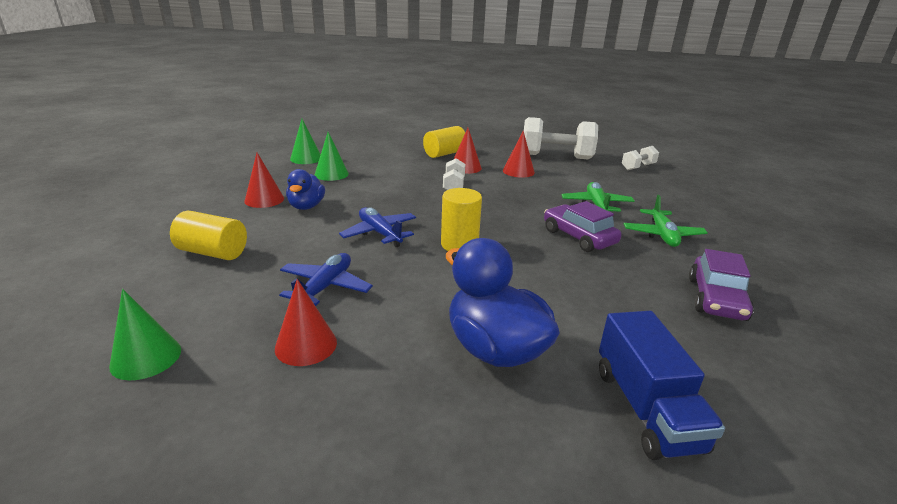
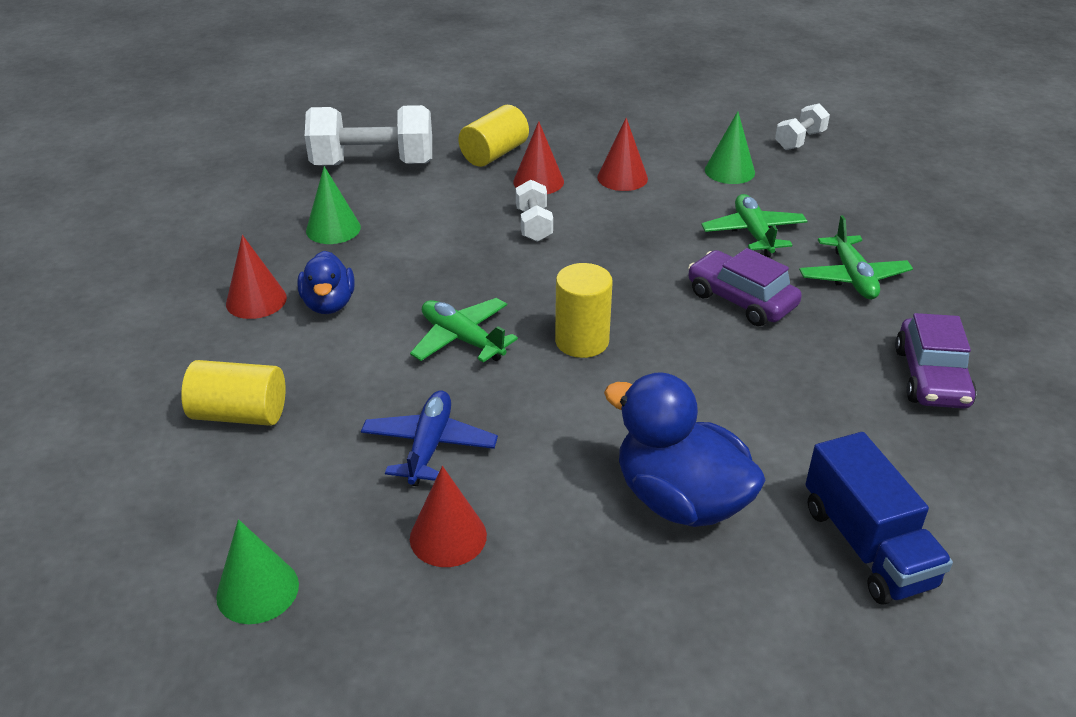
camera: 10 degrees left, 10 degrees up
green cone [290,119,321,164] -> green cone moved to [705,111,755,184]
blue plane [339,207,416,247] -> green plane [410,298,518,362]
white dumbbell [524,117,598,159] -> white dumbbell moved to [305,105,432,165]

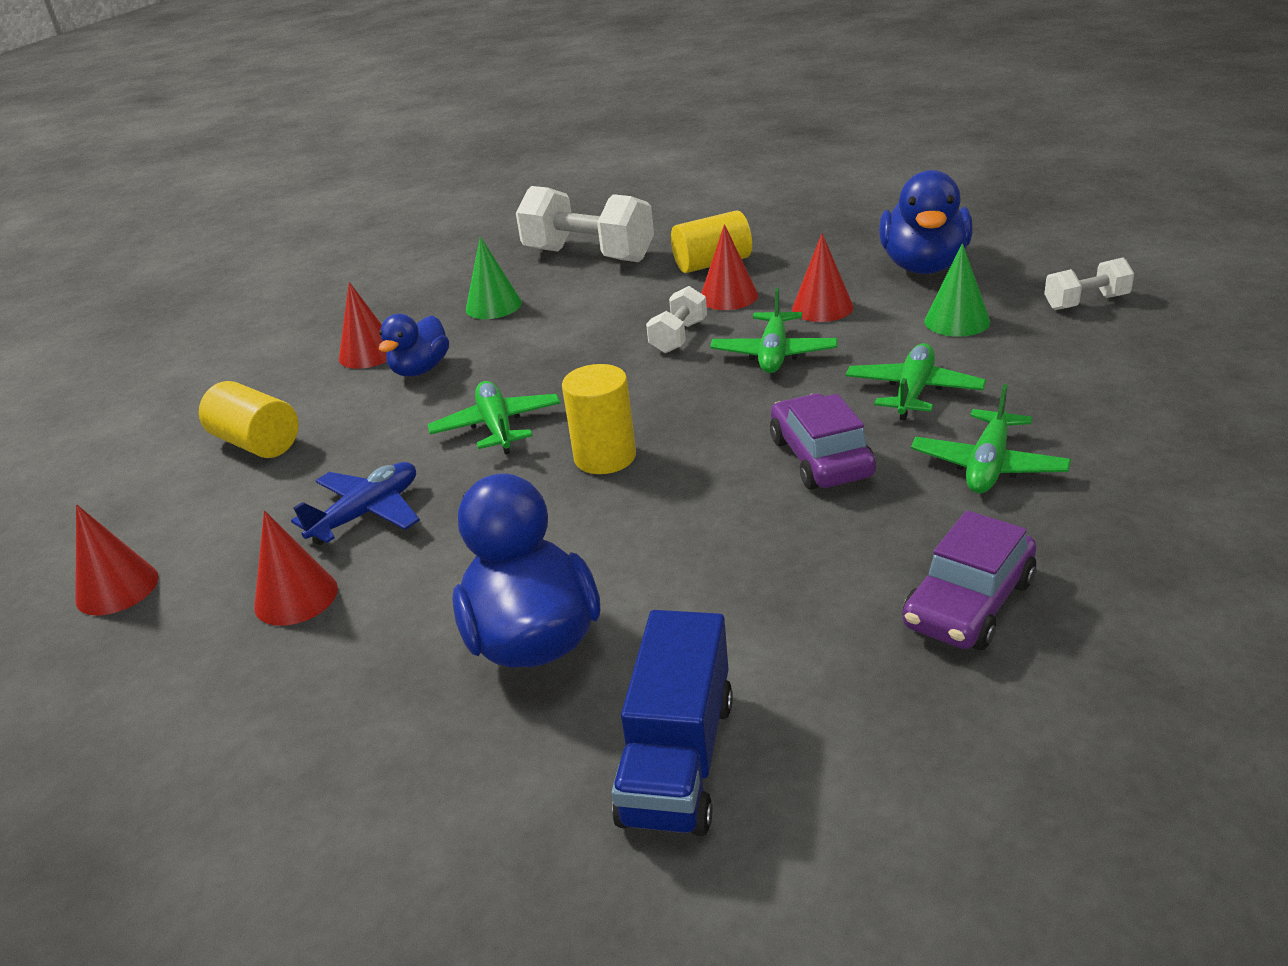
camera: 35 degrees right, 5 degrees down
green cone [216,519,299,624] -> red cone [75,504,159,616]
none -> green plane [710,288,838,373]
none -> blue duck [879,170,973,274]

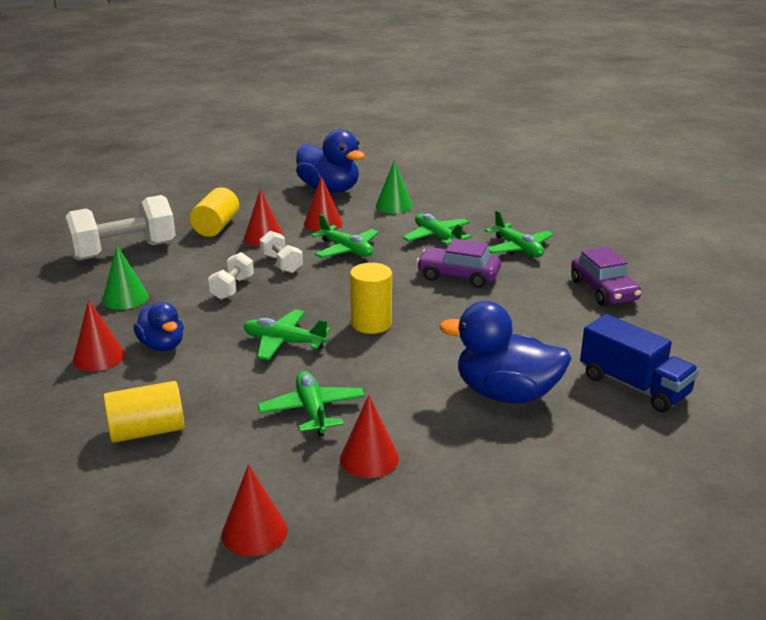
camera: 60 degrees left, 5 degrees down
blue plane [291,462,420,545] -> green plane [257,371,365,437]
white dumbbell [1044,258,1134,310] -> white dumbbell moved to [208,252,254,300]

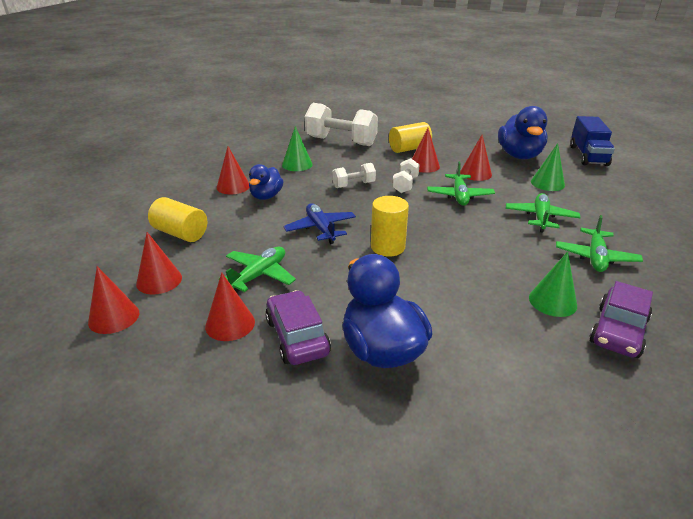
camera: 50 degrees right, 5 degrees up
green plane [244,310,330,360] -> blue plane [283,203,356,244]
purple car [416,239,501,288] -> purple car moved to [265,290,331,365]
blue truck [580,314,699,412] -> blue truck moved to [570,116,615,166]
none -> red cone [136,232,182,295]
none -> green cone [529,251,577,317]

